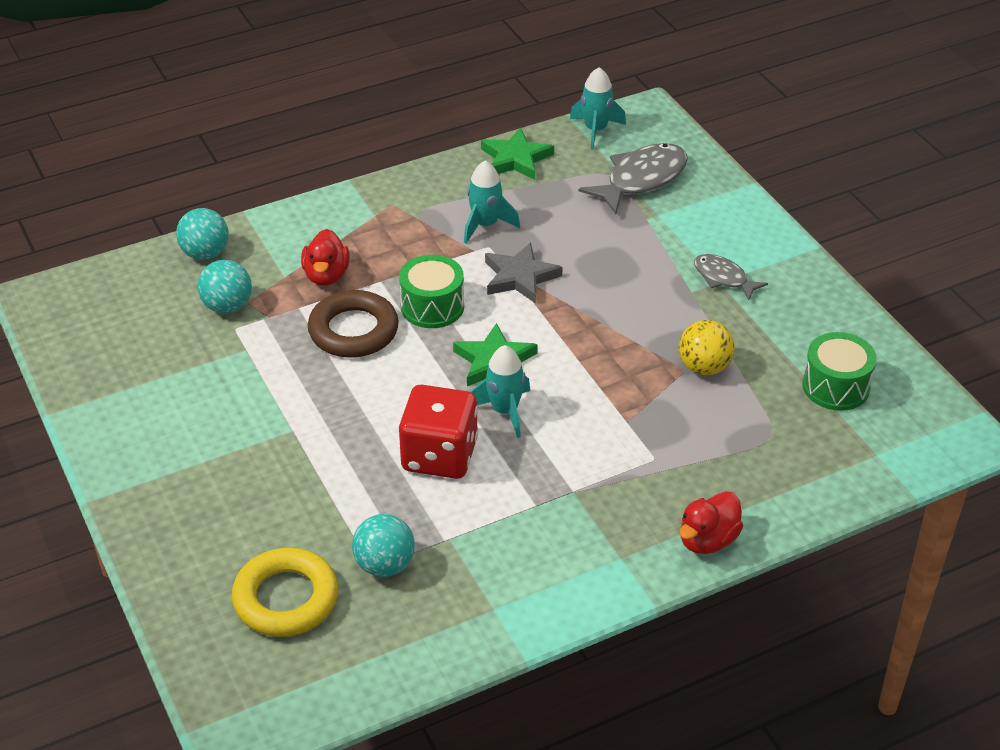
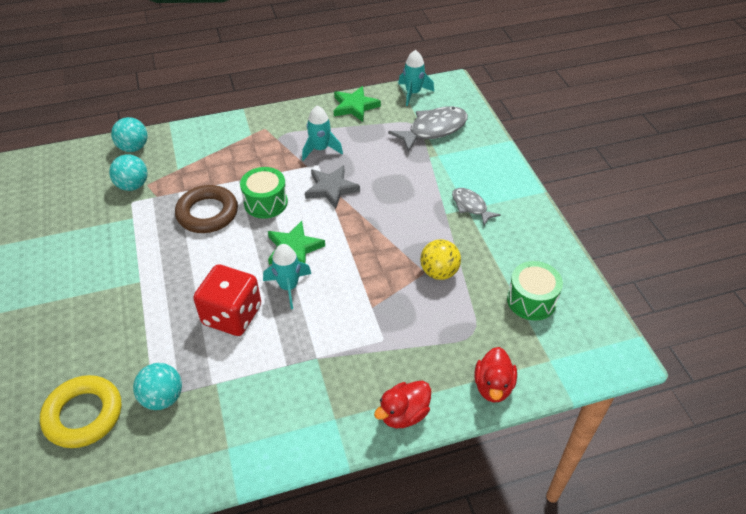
camera: 10 degrees right, 5 degrees up
red duck [301,229,350,286] -> red duck moved to [475,347,517,402]

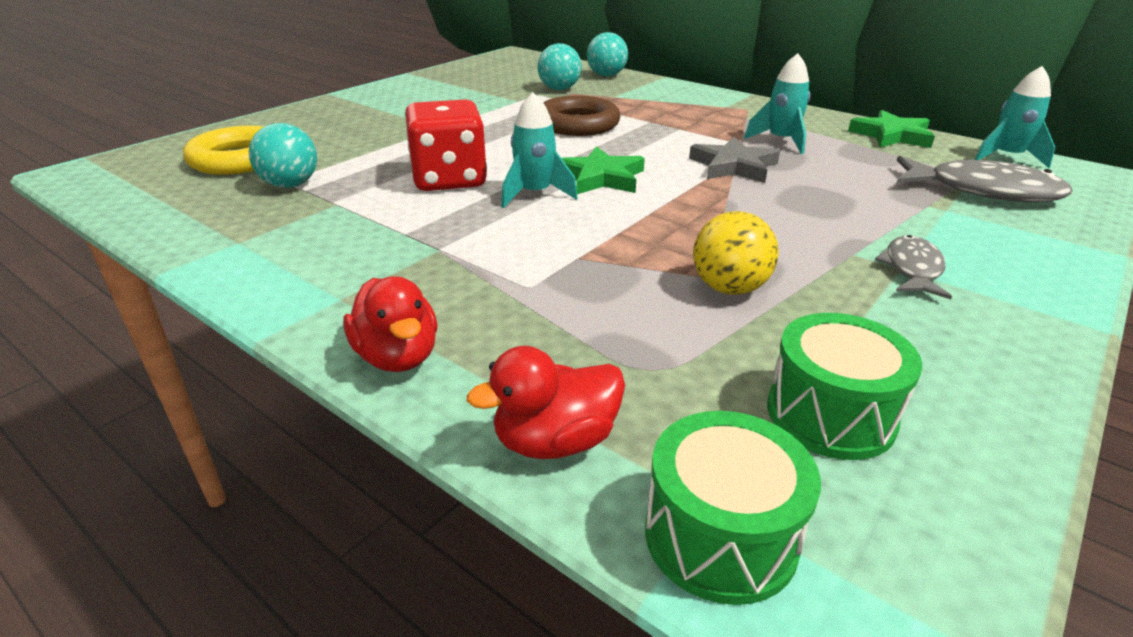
camera: 55 degrees right, 15 degrees down
green drum [240,167,288,219] -> green drum moved to [645,411,821,605]
red duck [374,381,431,428] -> red duck turned 135 degrees counterclockwise [343,276,437,372]

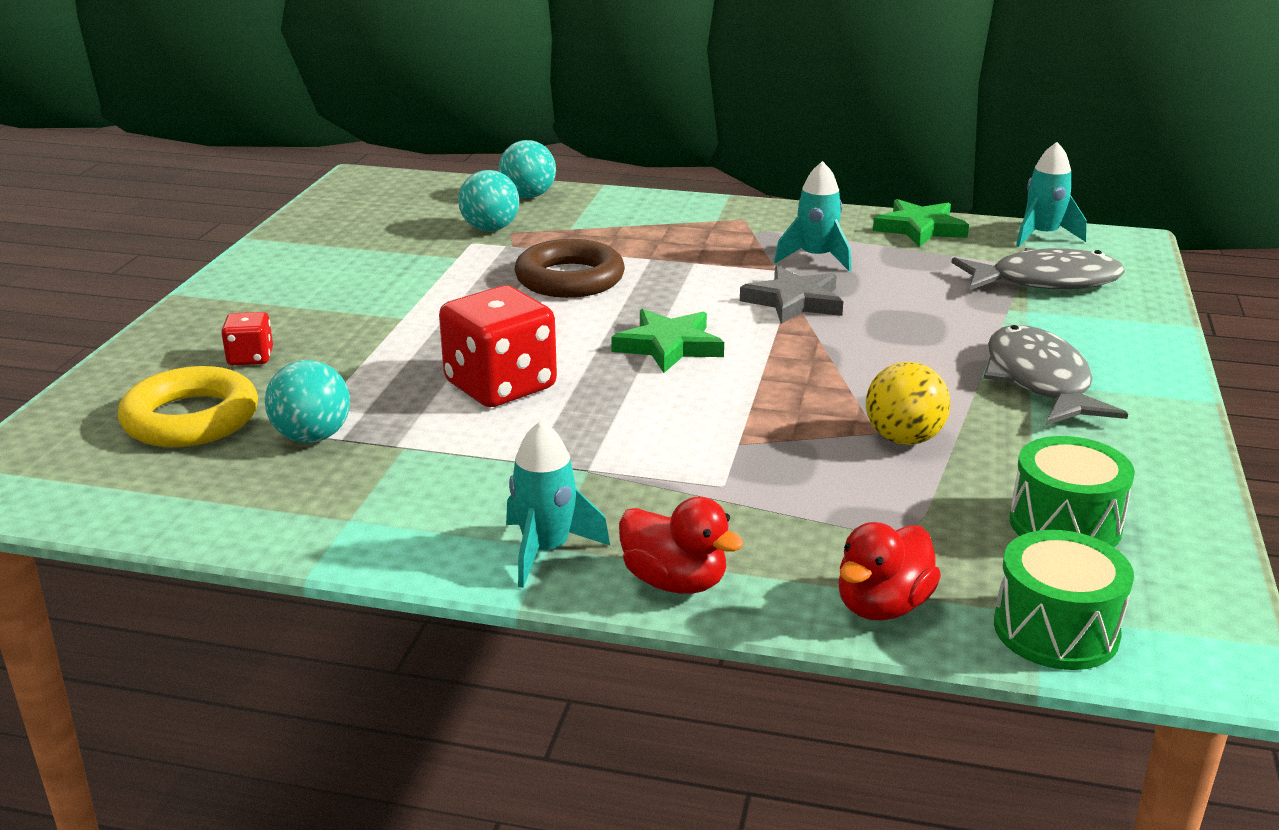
camera: 25 degrees left, 5 degrees down
turquoise rocket [501,93,578,208] -> turquoise rocket moved to [506,420,610,588]
grey fish [875,235,952,299] -> grey fish [984,325,1128,425], size x1.70
none -> red dice [221,312,273,365]

